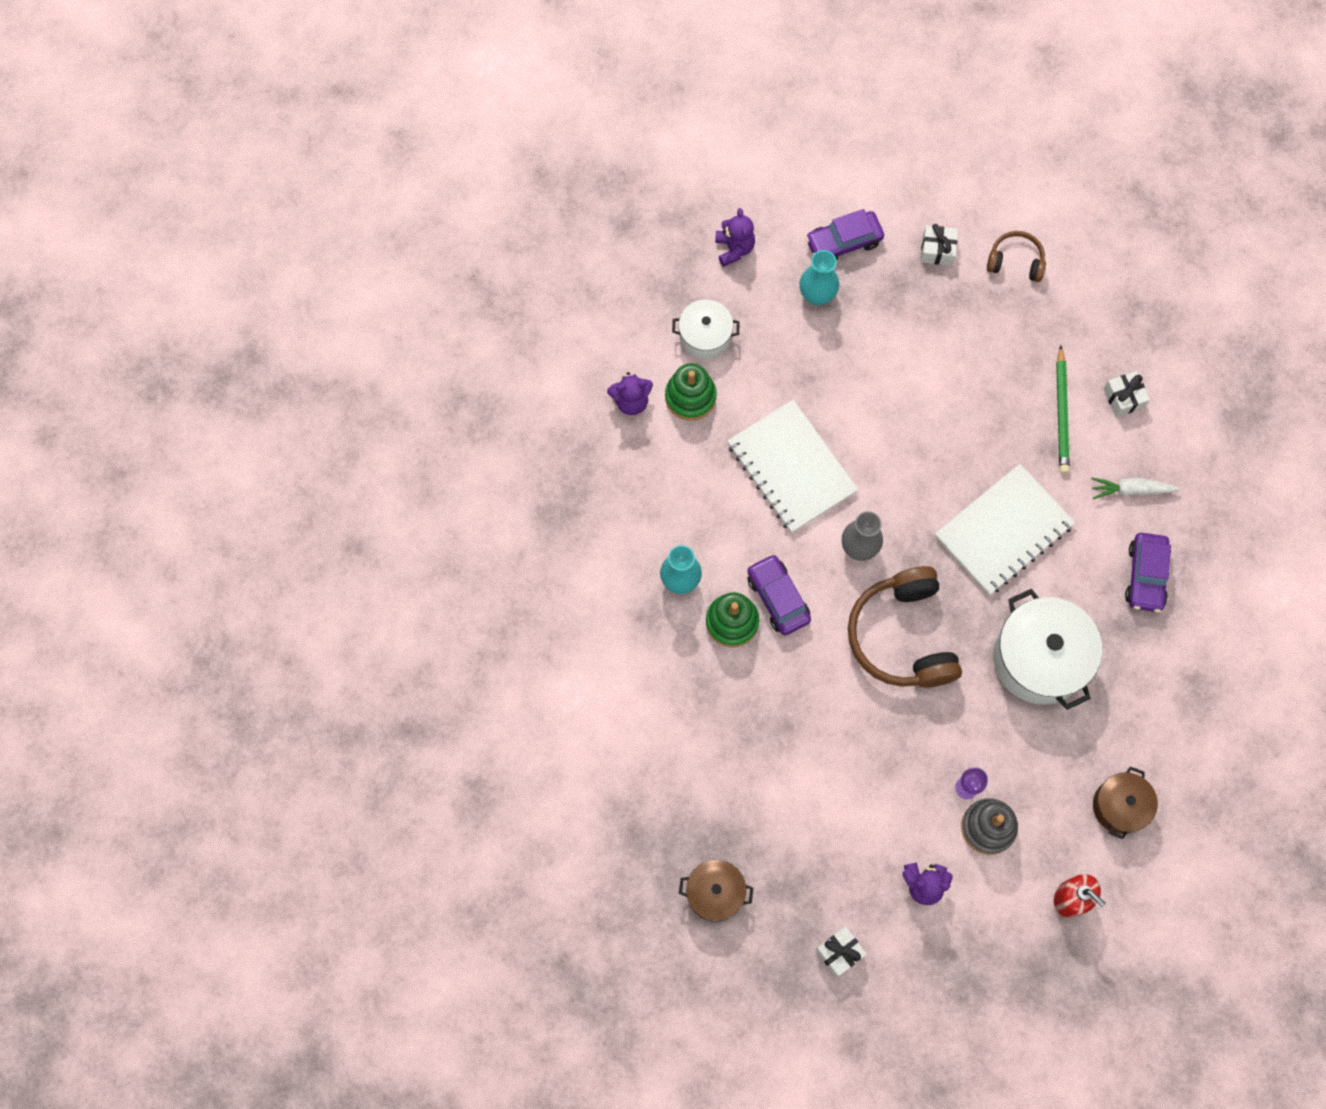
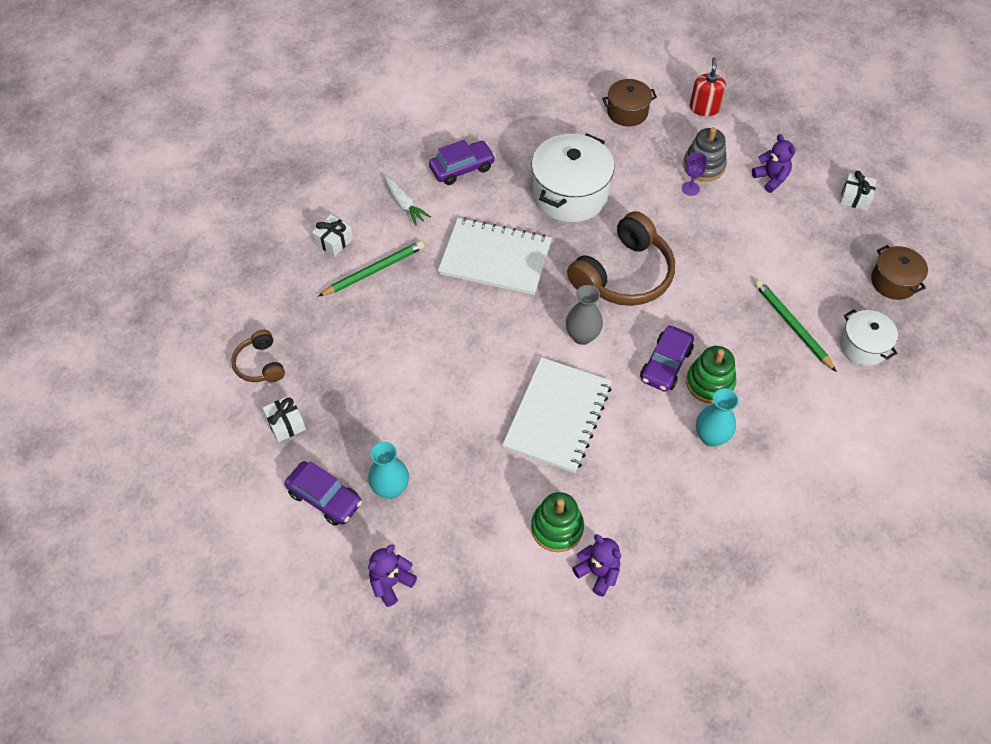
camera: 125 degrees left, 15 degrees down
white pot [672,300,740,360] -> white pot moved to [840,309,898,366]
none -> green pencil [755,280,837,372]

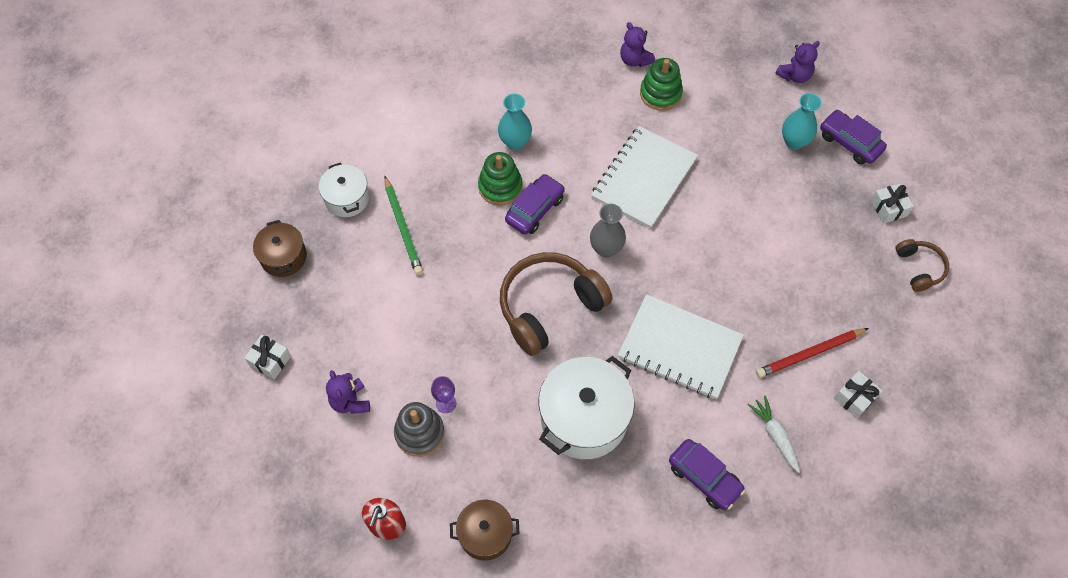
camera: 170 degrees left, 5 degrees up
green pencil [318,241,425,297] -> red pencil [756,328,869,378]
purple car [429,140,495,185] -> purple car turned 120 degrees counterclockwise [669,439,745,510]

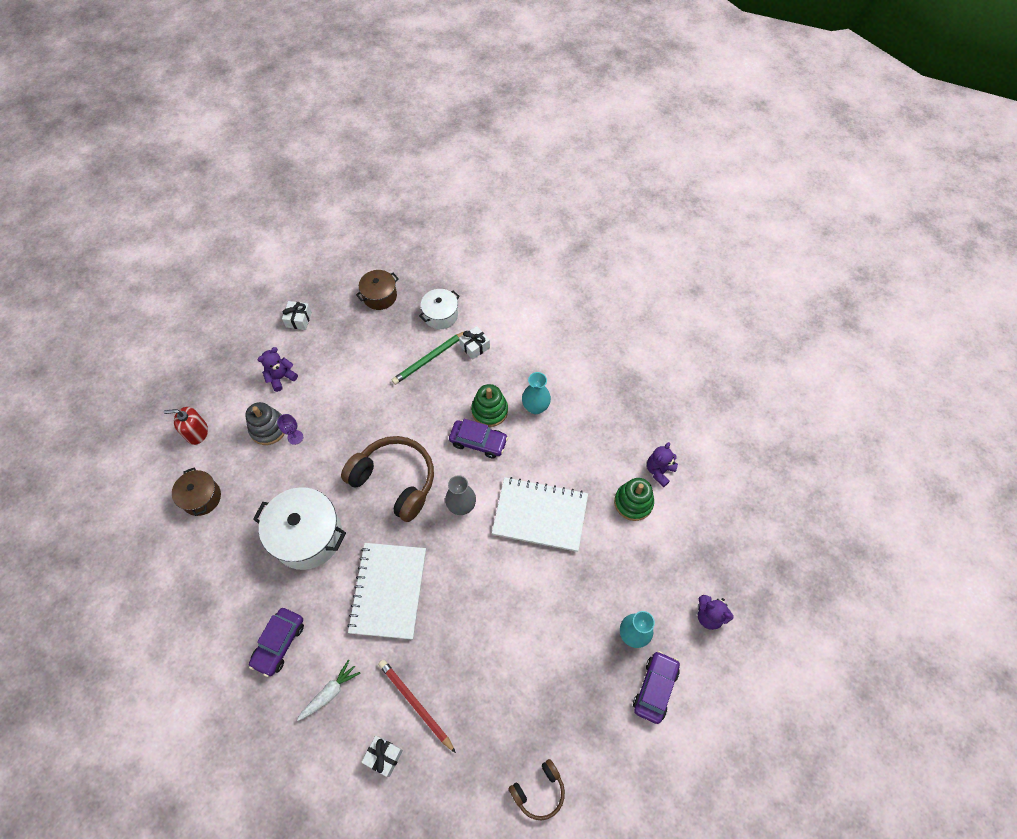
camera: 70 degrees right, 0 degrees up
white gift [871,183,914,224] -> white gift moved to [459,326,490,360]

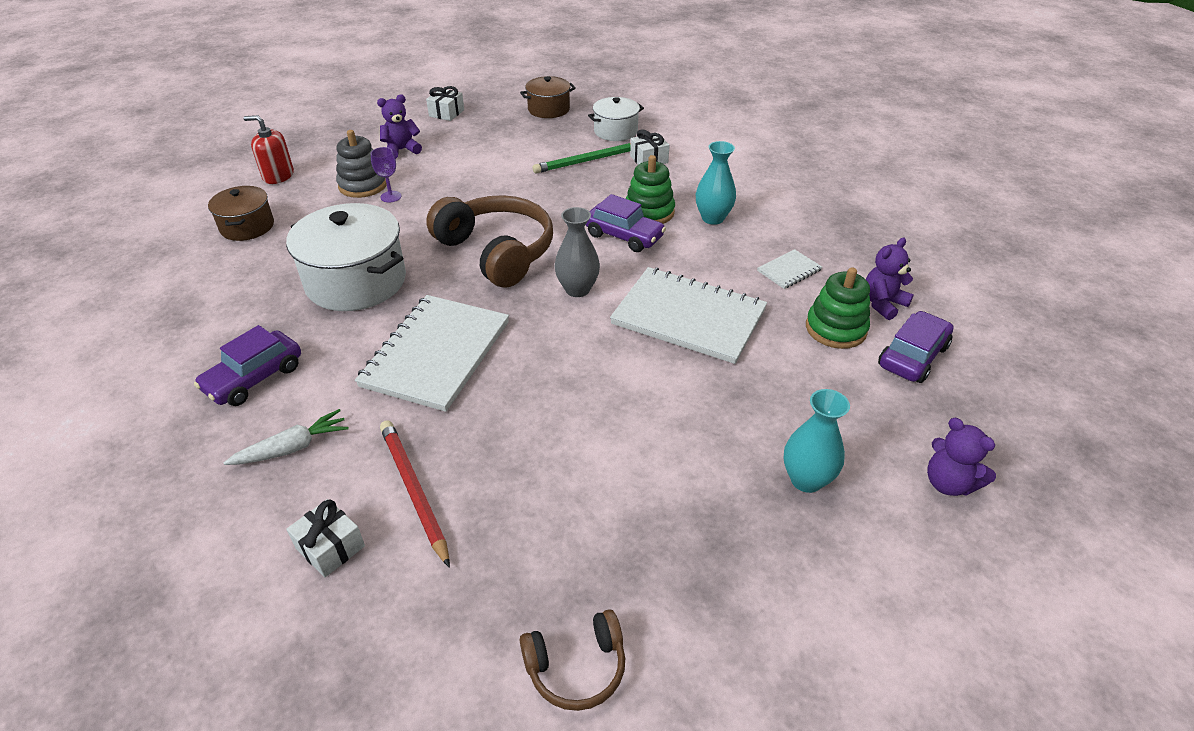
camera: 15 degrees right, 20 degrees down
purple car [633,651,680,724] -> purple car moved to [878,311,954,383]
none -> white notebook [757,249,822,289]

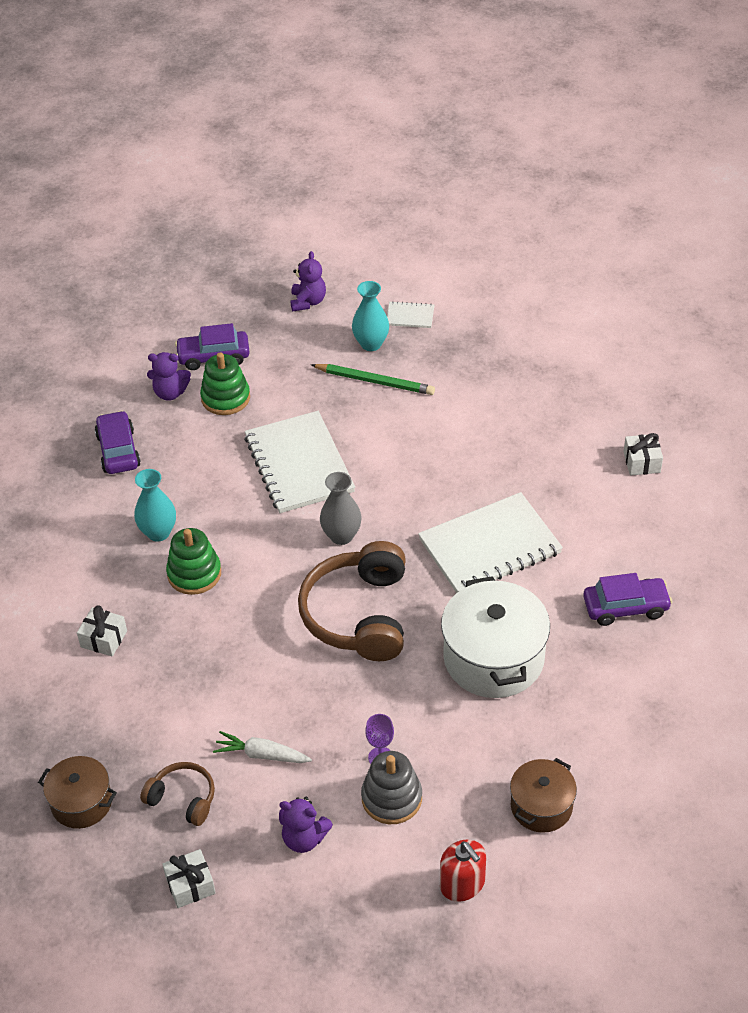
camera: 135 degrees left, 5 degrees up
white carrot [224,409,349,465] -> white carrot moved to [213,731,312,763]
red pencil [380,420,450,568] -> none
brown headphones [520,609,625,711] -> brown headphones moved to [140,762,215,826]
green pencil [533,143,631,174] -> green pencil moved to [311,364,435,395]
purple car [586,194,666,252] -> purple car moved to [95,411,141,474]
white pot [588,97,644,141] -> none
white notebook [757,249,822,289] -> white notebook moved to [387,301,435,328]

